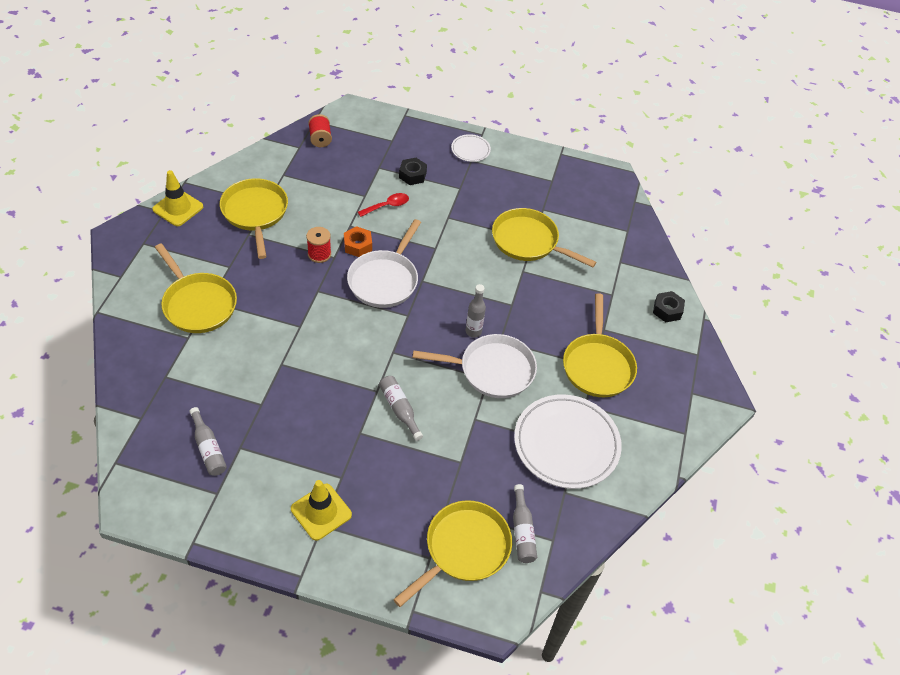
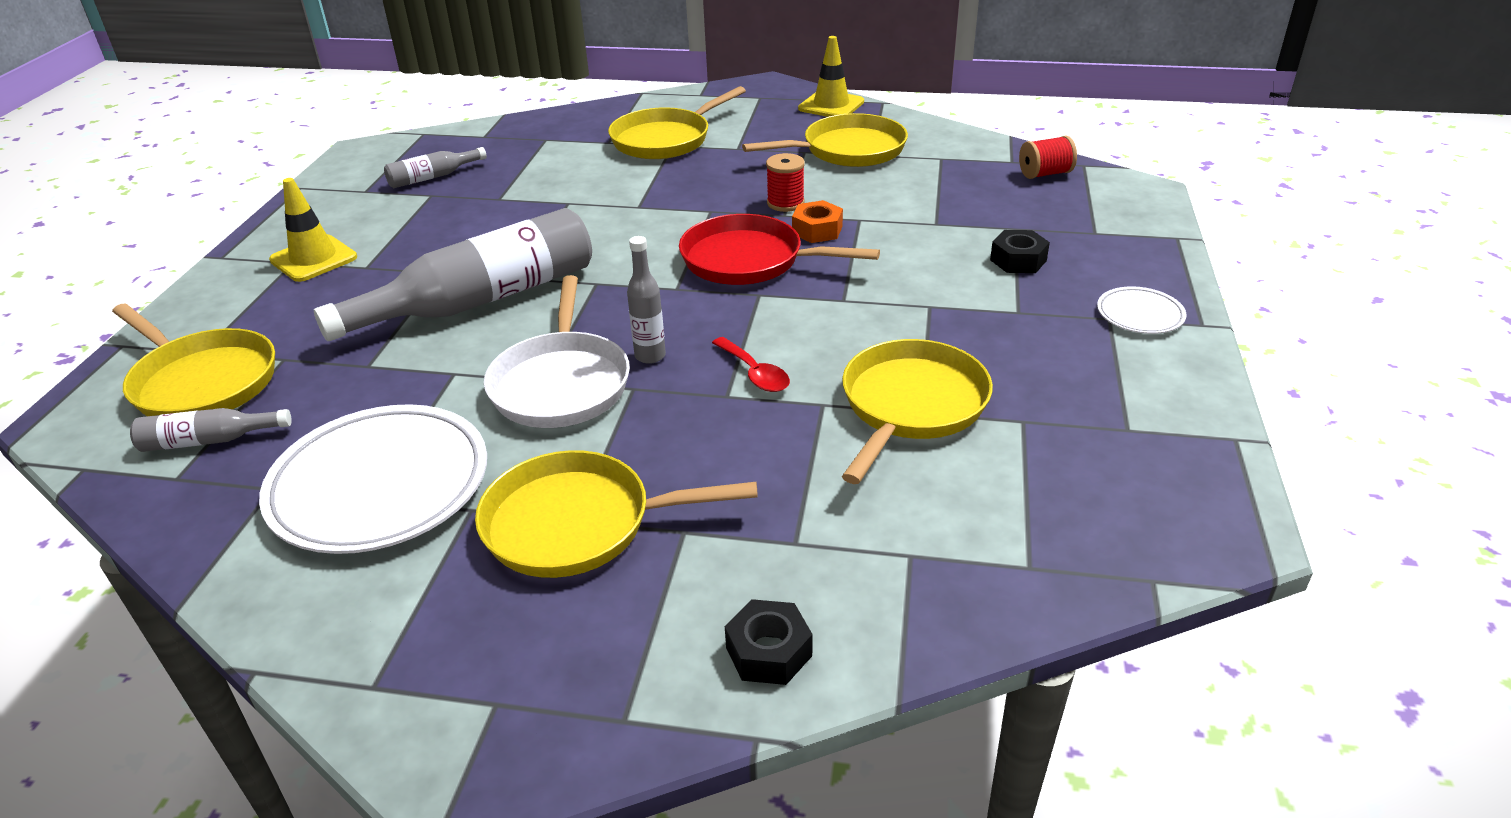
camera: 90 degrees right, 15 degrees down
white pan [347,219,421,308] -> red pan [679,214,880,285]
red spoon [358,193,409,217] -> red spoon moved to [712,337,790,392]
grey bottle [379,376,423,441] -> grey bottle [314,208,592,341], size x2.21

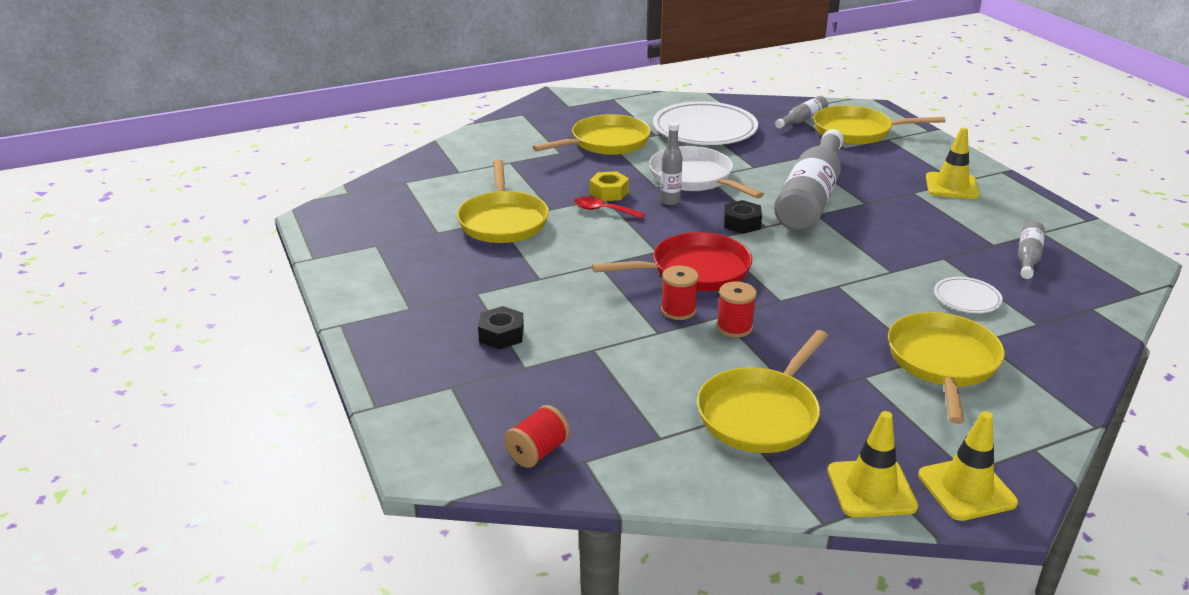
camera: 145 degrees right, 5 degrees down
black nut [725,599,813,685] -> black nut moved to [724,200,762,234]
orange nut [792,200,843,243] -> red spool [661,265,699,320]
white plate [1097,286,1186,334] -> white plate moved to [934,277,1003,313]
none -> yellow nut [590,171,629,201]
none -> yellow traffic cone [918,411,1018,521]

